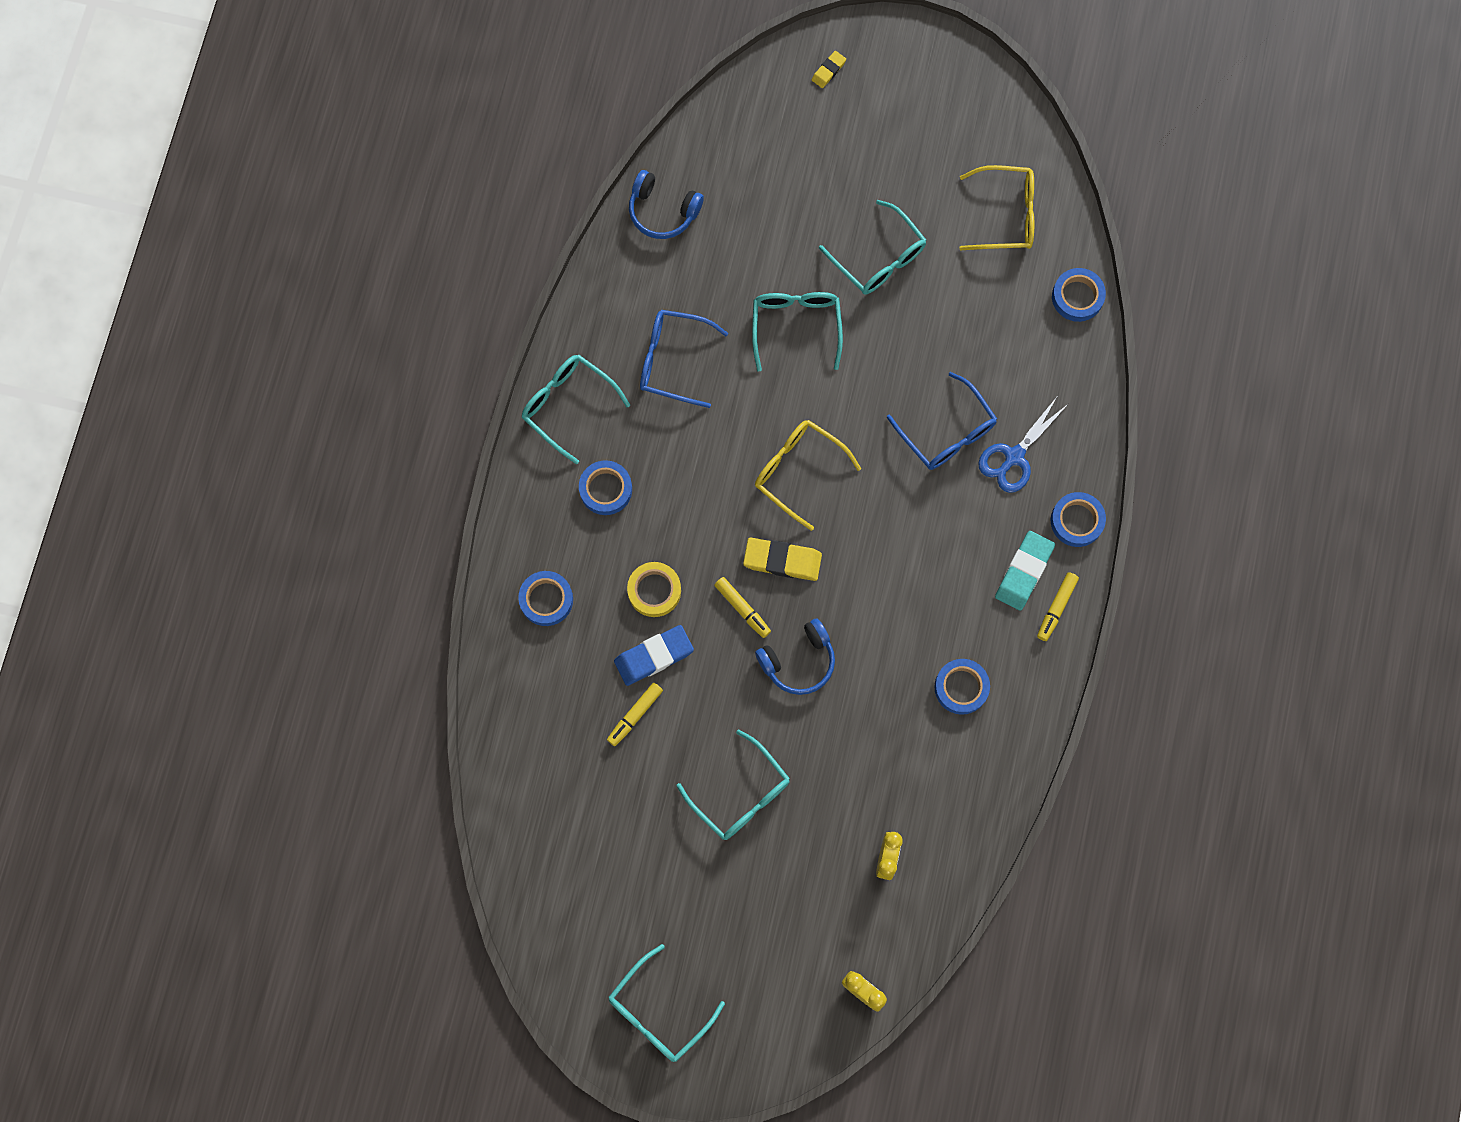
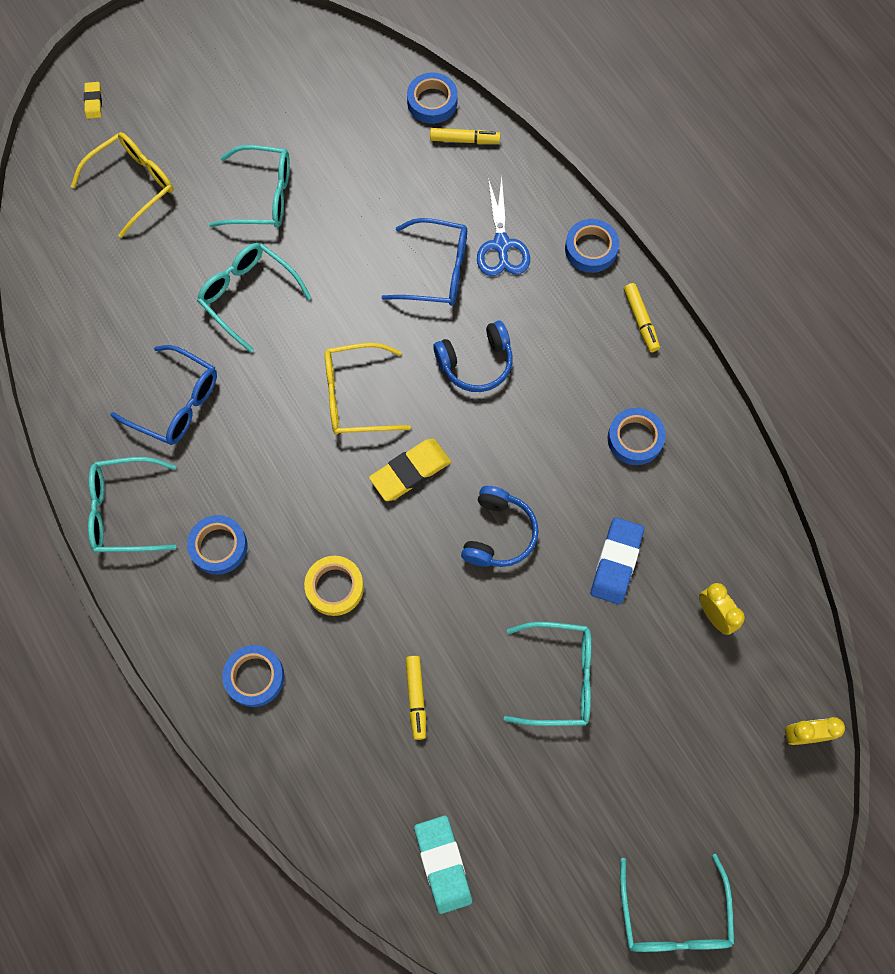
camera: 45 degrees left, 5 degrees down
blue eraser [614,625,694,686] -> blue eraser moved to [591,518,644,605]
blue headphones [629,170,704,239] -> blue headphones moved to [433,321,513,392]
blue glasses [640,310,728,408] -> blue glasses turned 120 degrees counterclockwise [110,345,217,445]
yellow marker [714,577,771,638] -> yellow marker moved to [430,128,500,144]
yellow glasses [959,165,1034,250] -> yellow glasses moved to [71,132,173,238]
turquoise eraser [995,531,1055,611] -> turquoise eraser moved to [414,816,472,914]

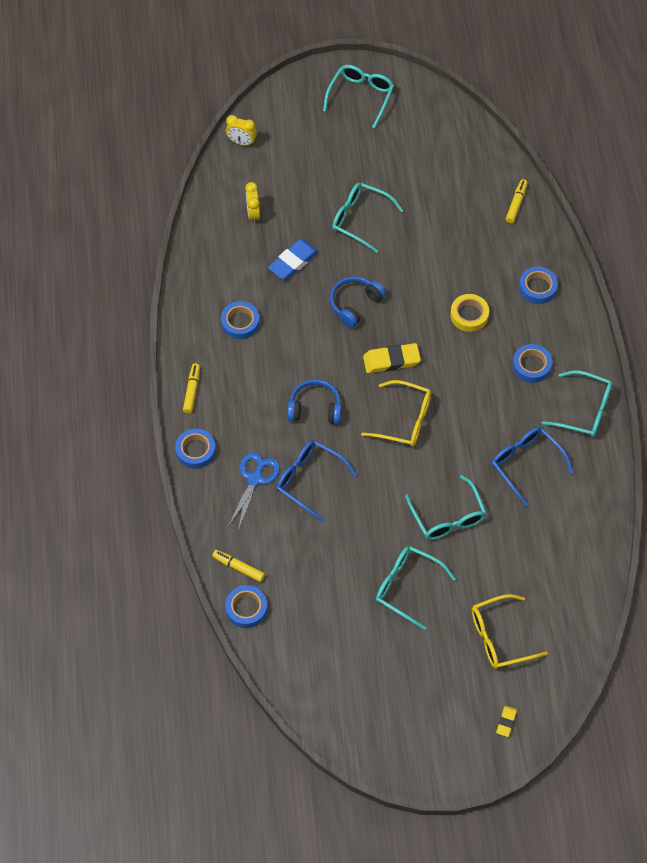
camera: 155 degrees left, 10 degrees down
yellow marker [405,656,426,740] -> yellow marker moved to [506,179,527,223]
turquoise eraser [414,816,472,914] -> none

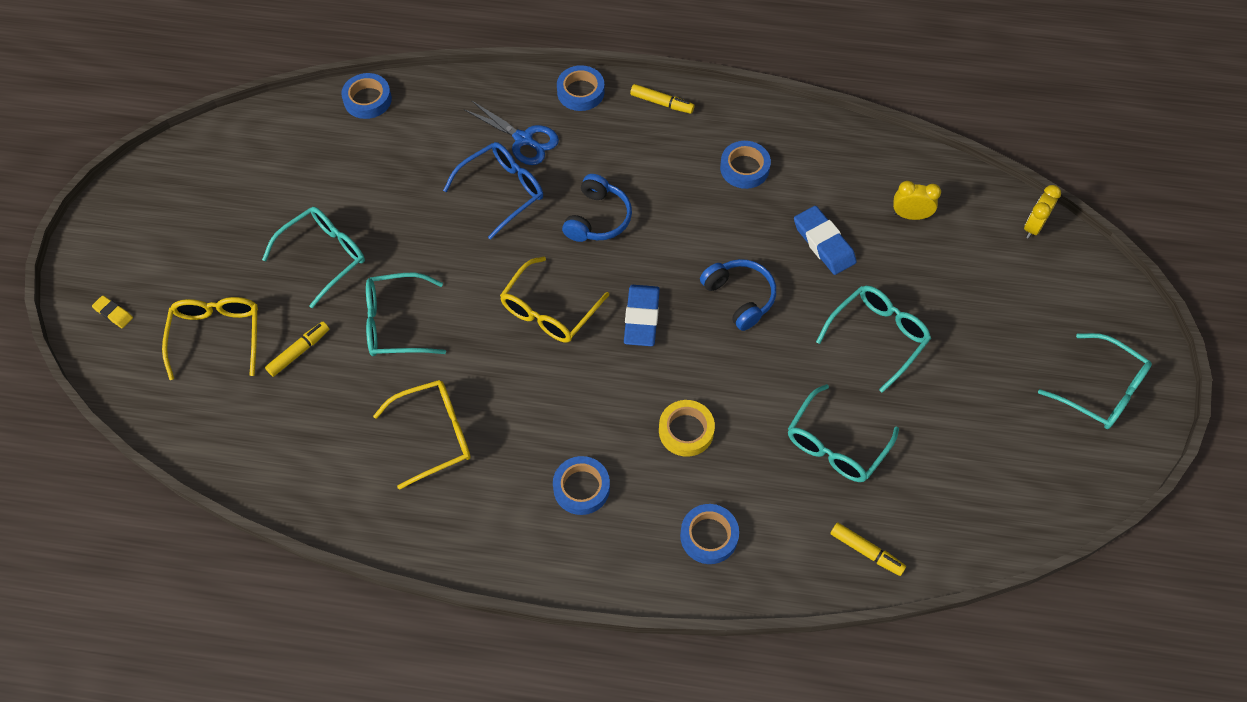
camera: 105 degrees right, 0 degrees up
yellow marker [212,550,265,582] -> yellow marker moved to [265,322,329,377]
yellow eraser [363,343,421,373] -> blue eraser [624,285,660,346]
blue glasses [492,427,574,506] -> yellow glasses [373,380,471,490]
turquoise glasses [541,370,612,437] -> turquoise glasses moved to [788,384,899,482]

